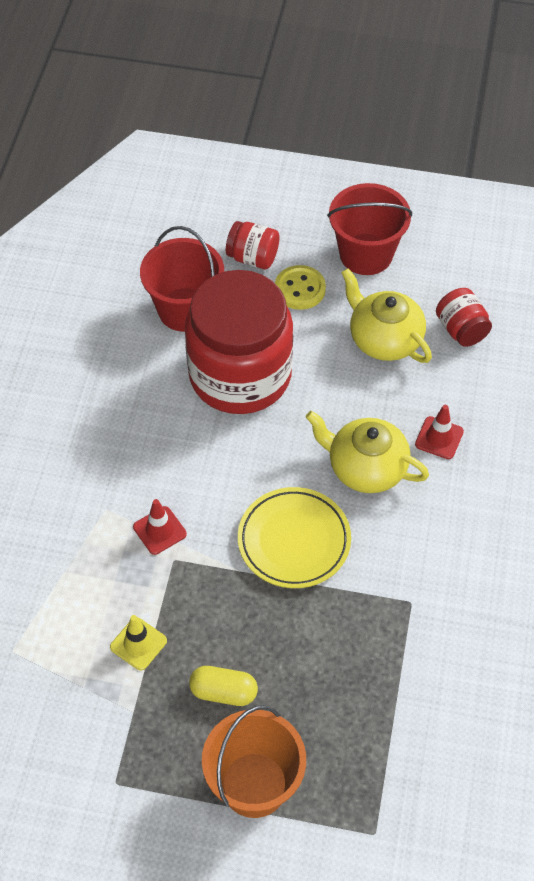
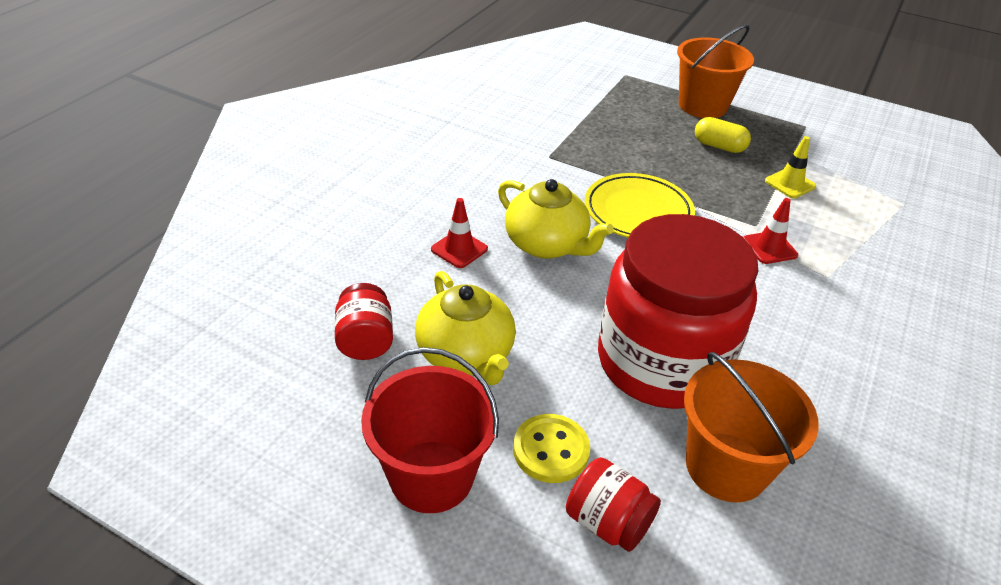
camera: 165 degrees left, 15 degrees down
red bucket [140,226,224,332] -> orange bucket [684,352,819,502]

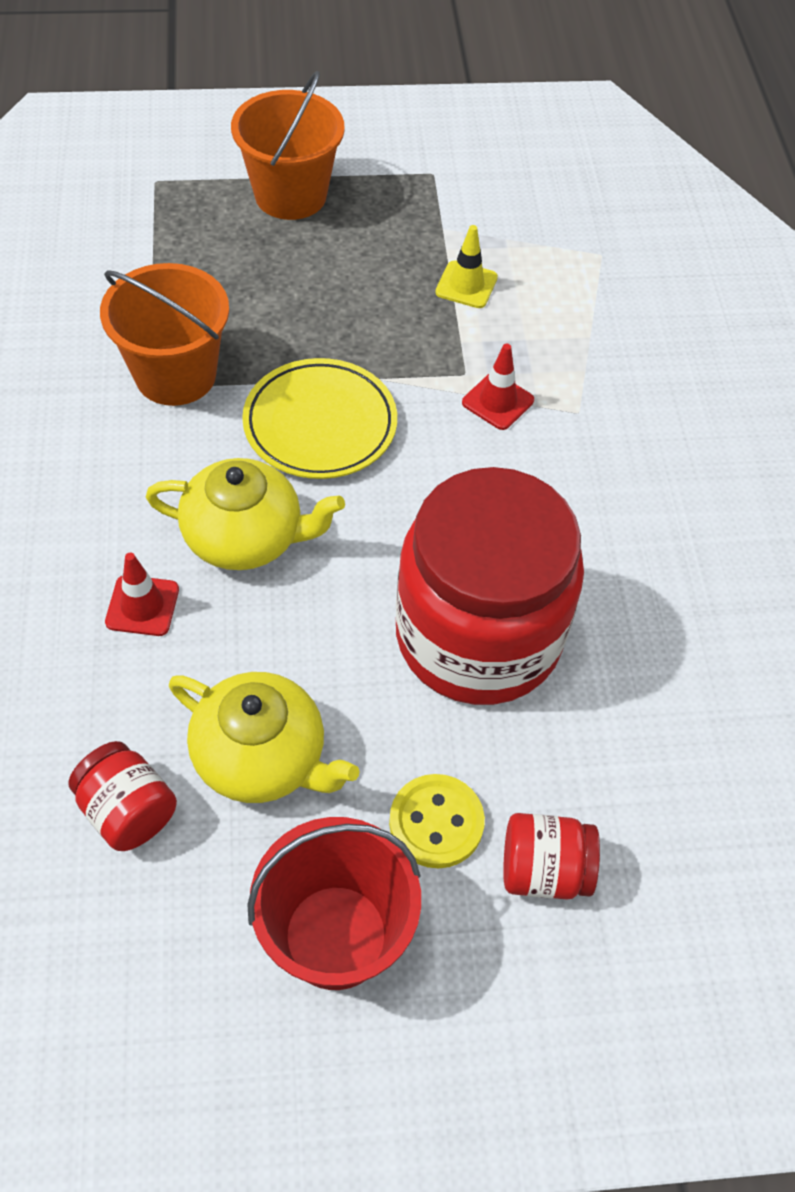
camera: 35 degrees left, 15 degrees up
orange bucket [684,352,819,502] -> orange bucket moved to [100,263,229,406]
yellow capsule [695,117,751,153] -> none

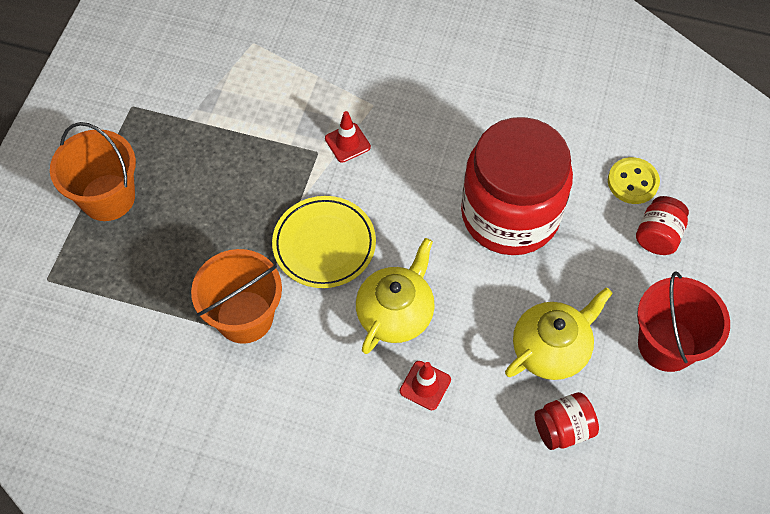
camera: 65 degrees left, 5 degrees up
yellow button [389,774,485,868] -> yellow button moved to [608,157,660,204]
yellow traffic cone [435,225,498,308] -> none

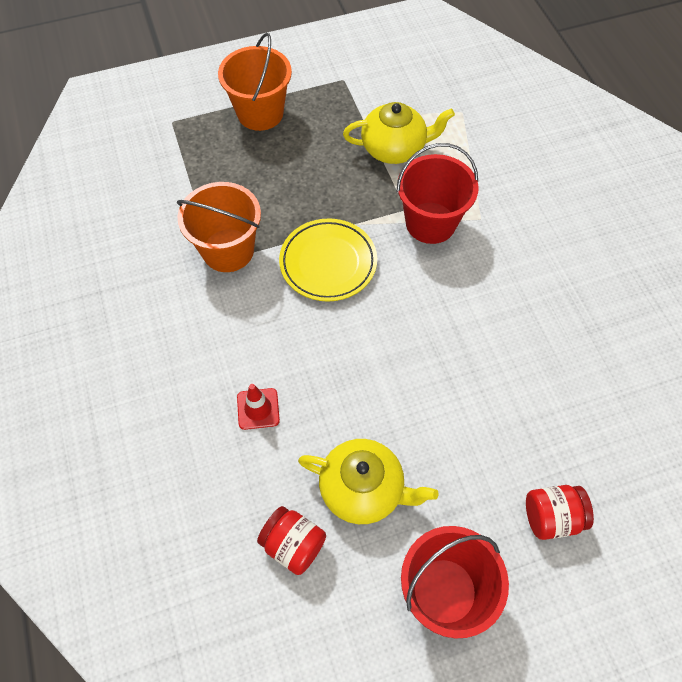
camera: 55 degrees right, 0 degrees up
red traffic cone [325,111,371,163] -> red bucket [396,143,479,244]
yellow teapot [356,238,435,354] -> yellow teapot moved to [343,102,455,164]
red jar [461,117,573,255] -> none
yellow button [608,157,660,204] -> none

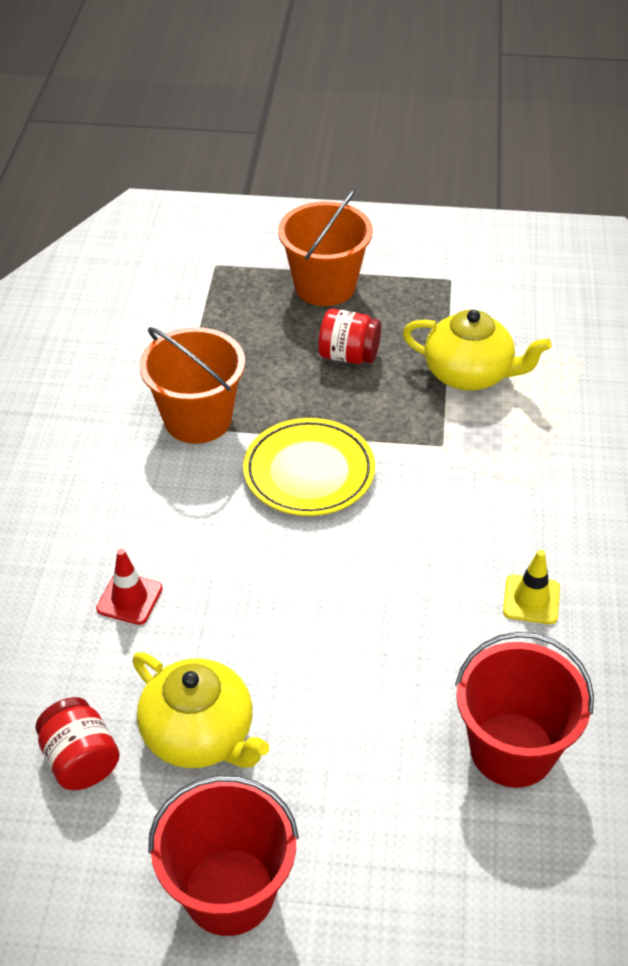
camera: 25 degrees right, 15 degrees down
red bucket [396,143,479,244] -> red bucket moved to [455,632,594,788]
red jar [526,485,594,540] -> red jar moved to [318,309,381,364]
none -> yellow traffic cone [503,550,560,624]

